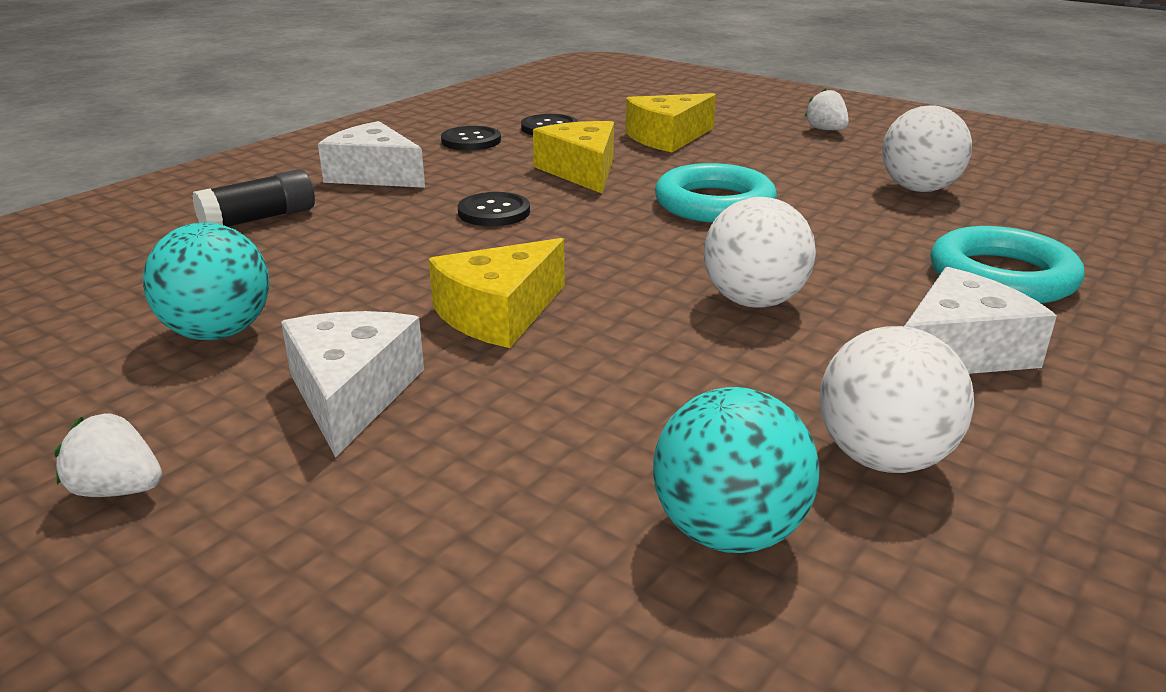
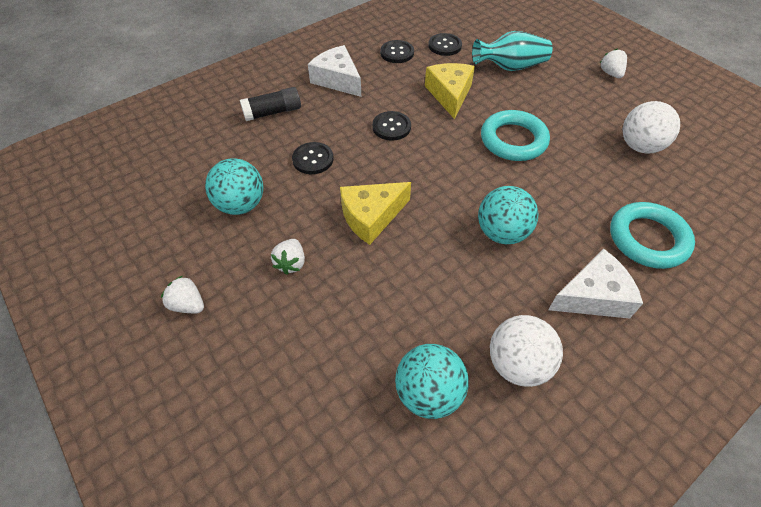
camera: 15 degrees right, 25 degrees up
white cheese [281,311,424,458] -> white strawberry [271,239,305,275]
yellow cheese [625,93,716,152] -> turquoise vase [472,31,553,71]
white ball [704,197,816,308] -> turquoise ball [478,186,538,244]
none -> black button [292,142,333,174]

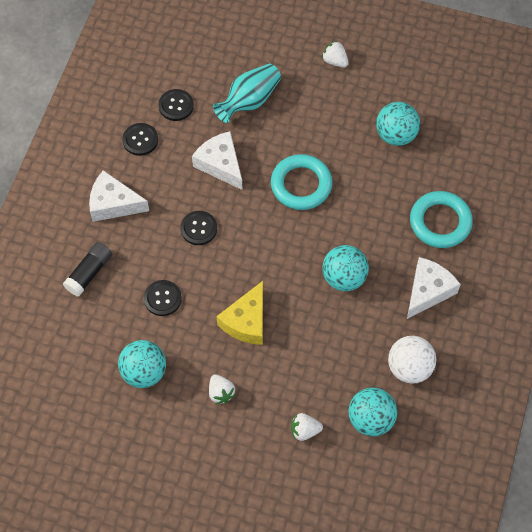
camera: 35 degrees left, 10 degrees up
white strawberry [161,276,204,313] -> white strawberry moved to [291,413,323,441]
yellow cheese [425,63,475,119] -> white cheese [192,131,242,190]
white ball [623,101,680,153] -> turquoise ball [376,102,420,146]

